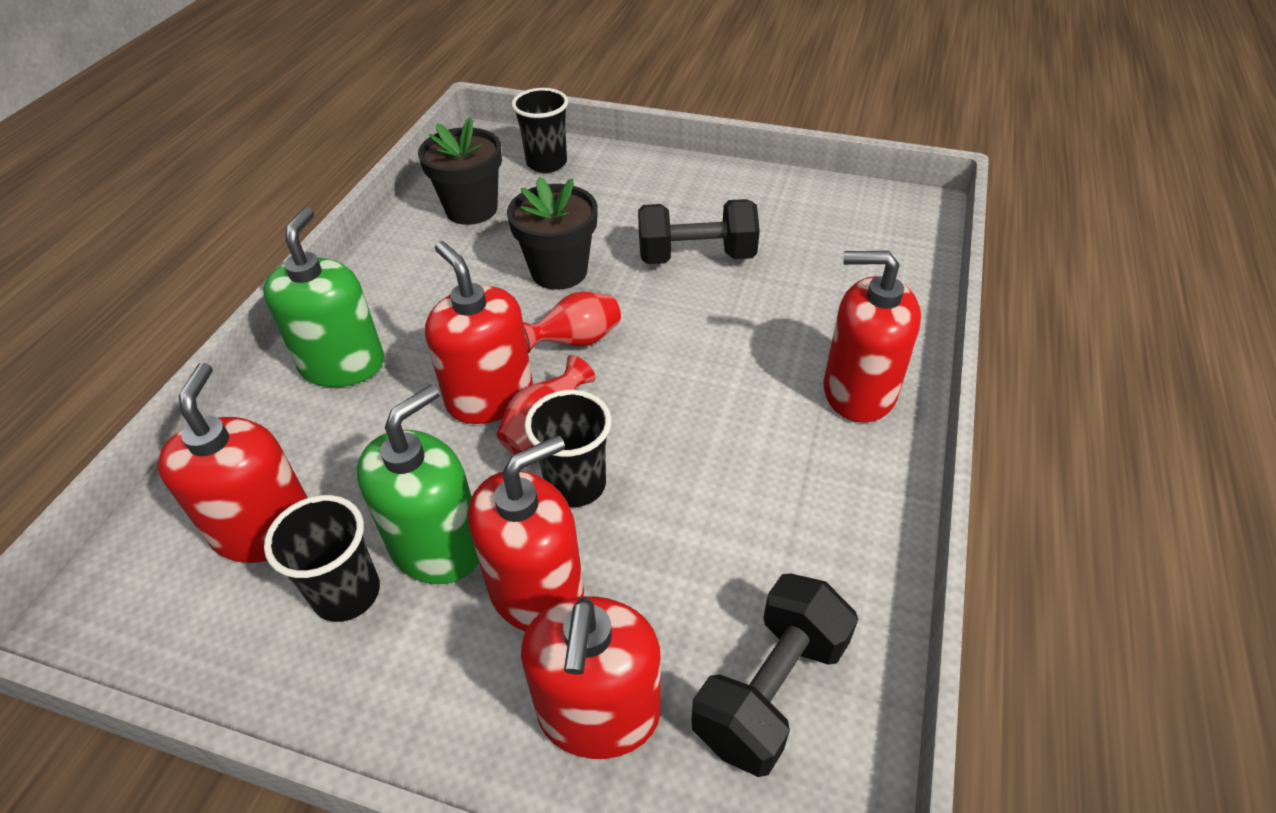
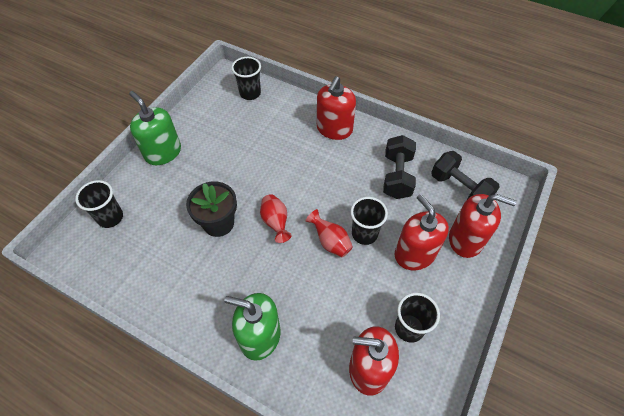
camera: 80 degrees left, 10 degrees up
green soap dispenser [357,385,479,584] -> green soap dispenser moved to [129,91,181,165]
black flower pot [418,117,502,225] -> none
red soap dispenser [425,241,533,424] -> none
black dumbbell [638,199,760,264] -> black dumbbell moved to [383,135,416,199]
none -> black cup [231,57,261,100]

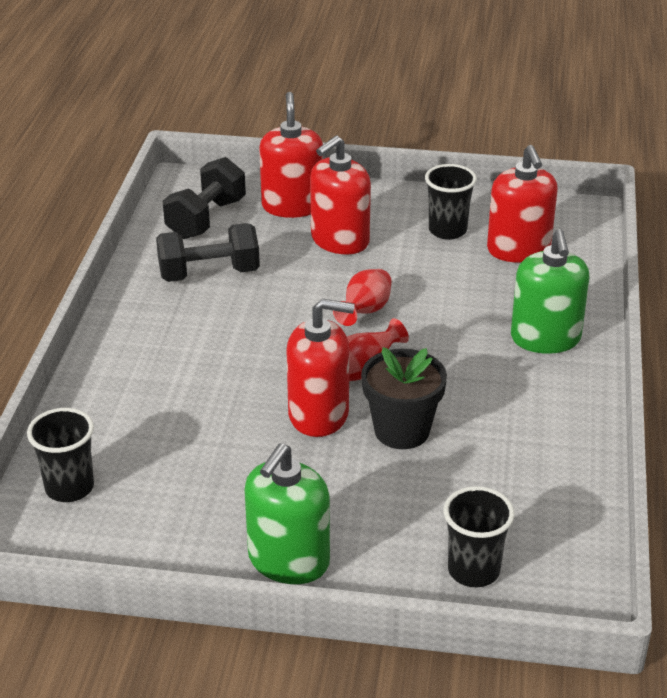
camera: 110 degrees left, 20 degrees down
red soap dispenser [317,76,356,140] -> red soap dispenser moved to [287,299,355,437]
black cup [350,197,388,245] -> none

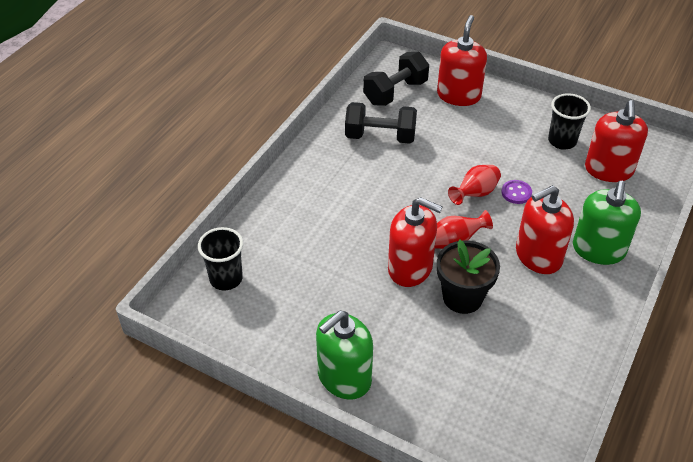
camera: 20 degrees right, 10 degrees up
red soap dispenser [310,135,371,255] -> red soap dispenser moved to [516,185,574,274]
black cup [443,486,514,587] -> none
none -> purple button [501,180,532,204]

